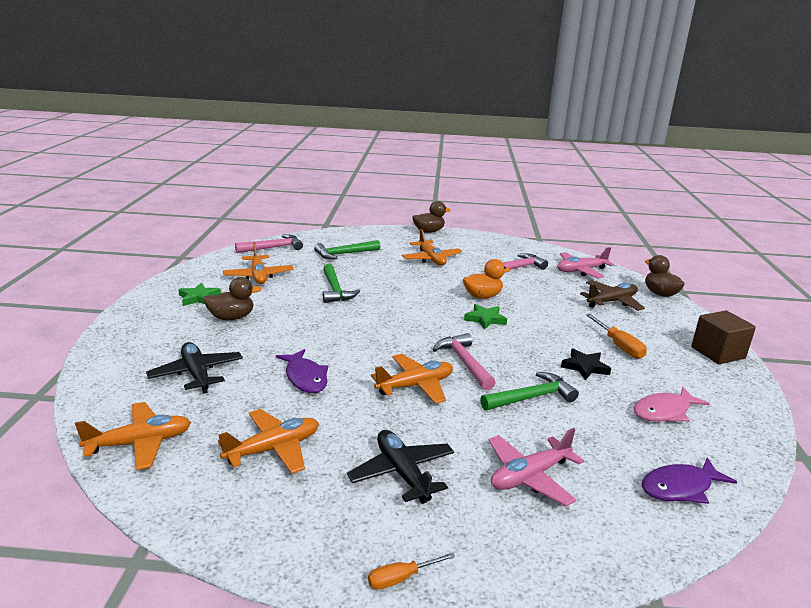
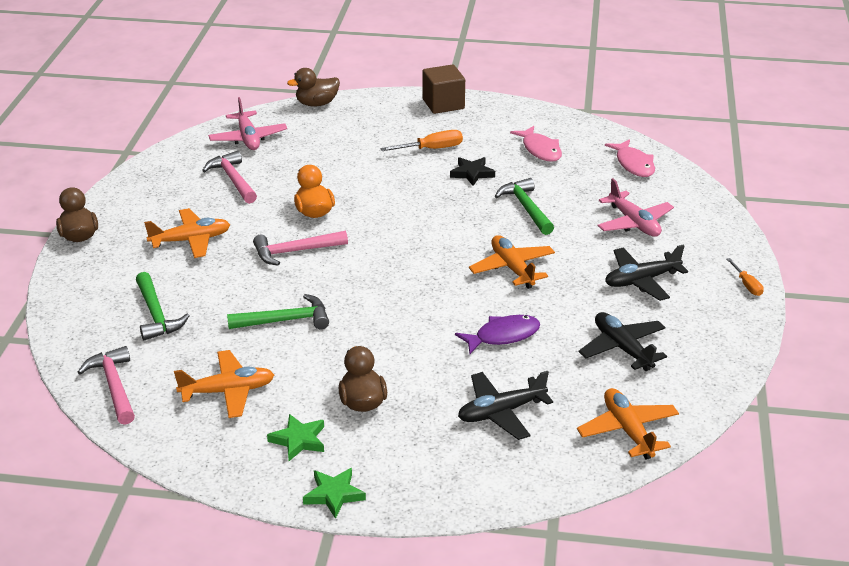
camera: 85 degrees left, 10 degrees up
orange plane [218,409,319,474] -> black plane [579,312,667,371]
pink hammer [433,333,496,390] -> pink hammer moved to [253,231,348,266]
green star [464,304,507,330] -> green star moved to [303,468,366,519]
brown plane [580,280,645,311] -> none
purple fish [642,457,737,504] -> pink fish [605,139,655,177]

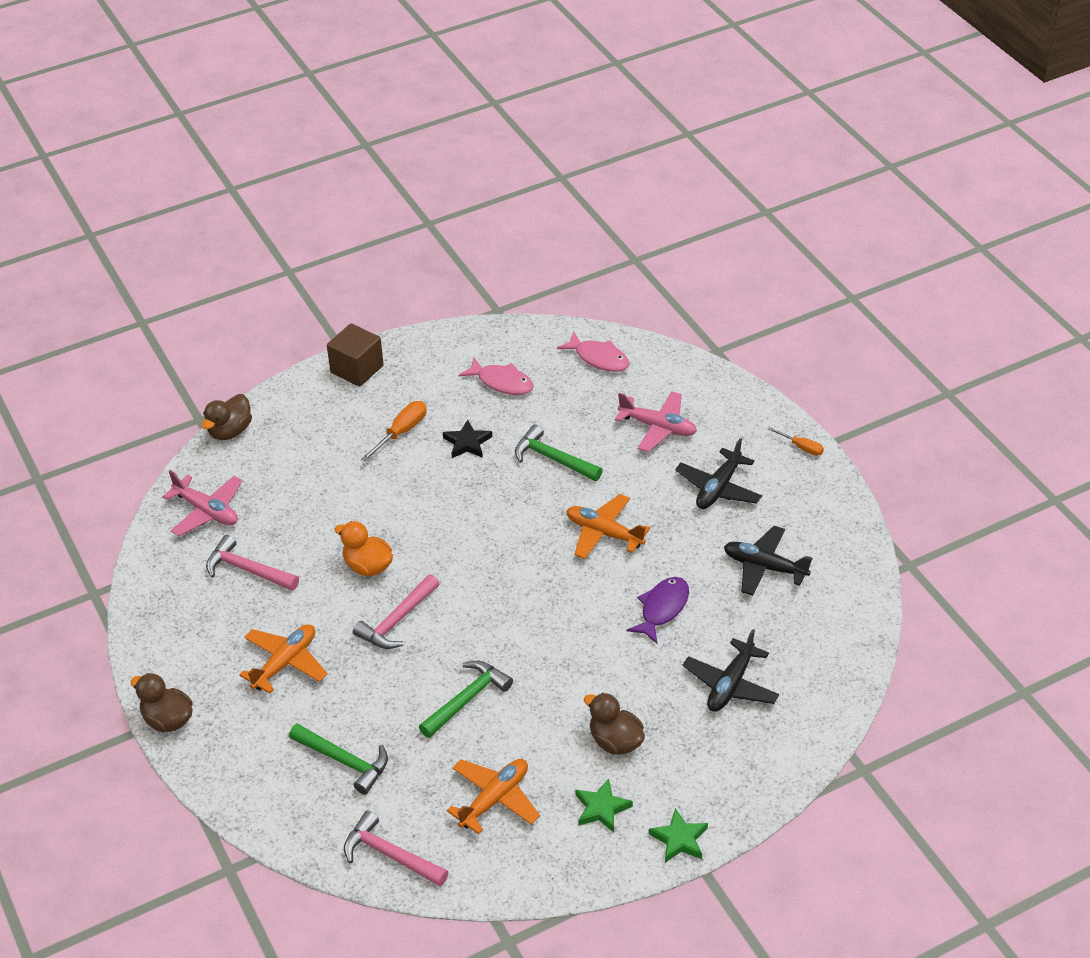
camera: 35 degrees left, 10 degrees up
orange plane [577,388,679,460] -> none

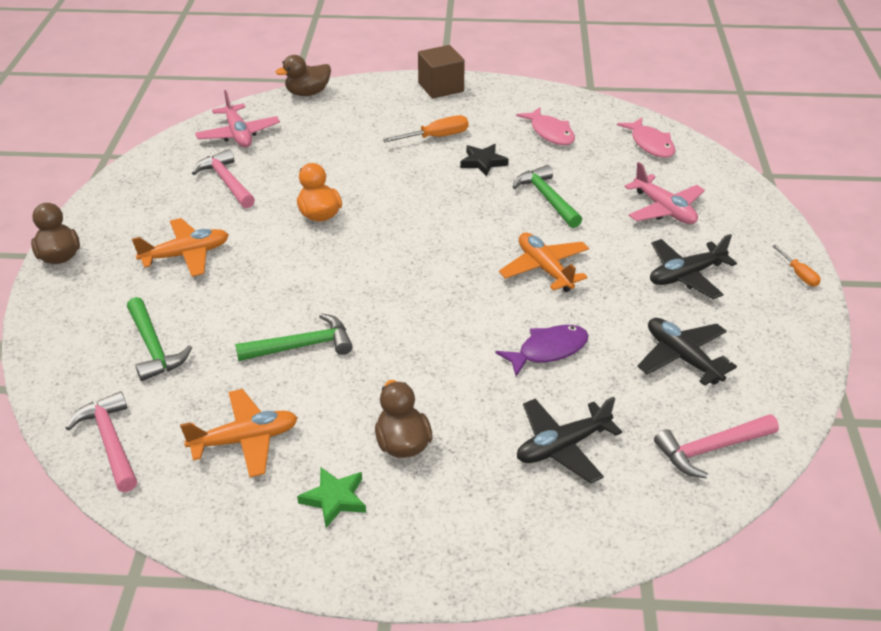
camera: 30 degrees right, 5 degrees down
pink hammer [353,574,439,649] -> pink hammer moved to [654,414,779,479]
green star [649,808,708,863] -> none

